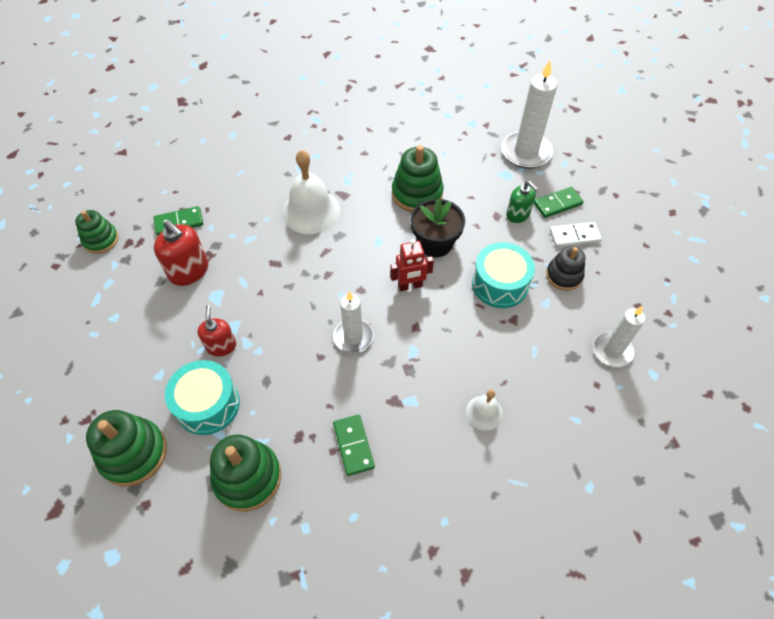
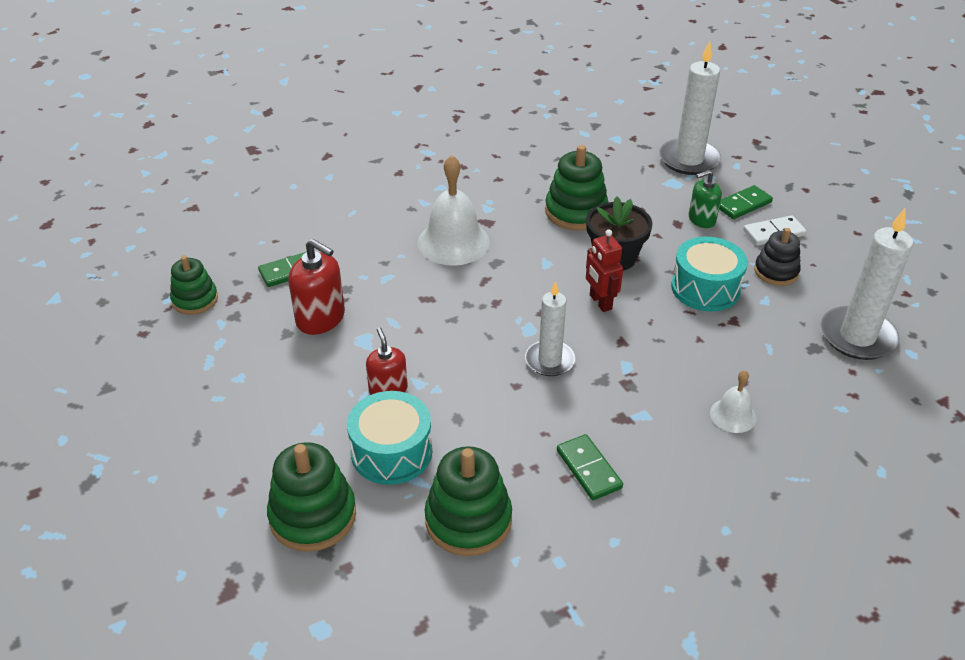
camera: 10 degrees left, 15 degrees down
red robot [390,239,434,291] -> red robot turned 90 degrees clockwise [586,229,623,312]
green soap dispenser [506,181,538,223] -> green soap dispenser turned 120 degrees clockwise [689,170,722,228]
white candle [593,306,645,367] -> white candle [821,209,913,360], size x1.55

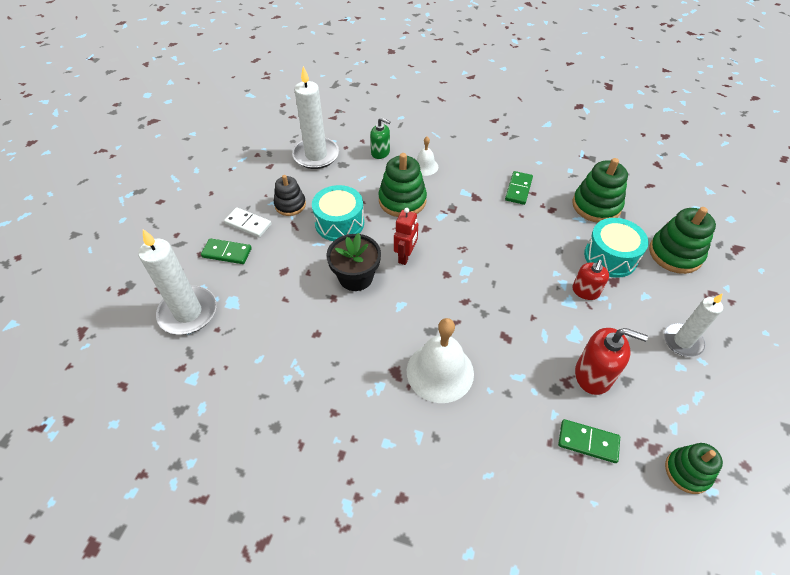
camera: 135 degrees left, 10 degrees up
red soap dispenser [288,239,345,335] -> red soap dispenser turned 120 degrees clockwise [575,328,648,395]
white candle [525,281,575,376] -> white candle moved to [664,293,723,357]
green stacking toy [545,145,609,230] -> green stacking toy moved to [378,153,427,217]
green soap dispenser [689,170,722,228] -> green soap dispenser moved to [370,118,390,159]

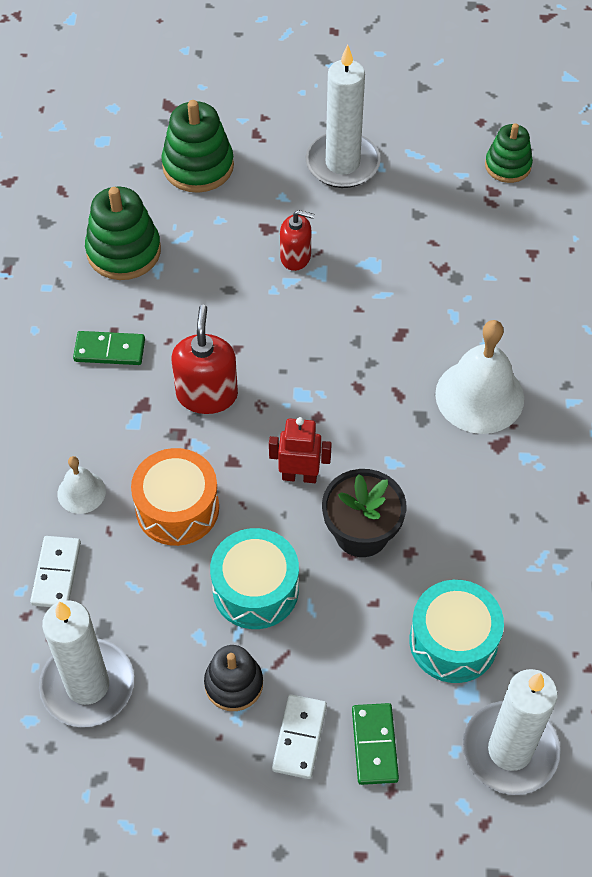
camera: 105 degrees left, 5 degrees up
green soap dispenser [370,118,390,159] -> white domino [30,536,81,607]
green stacking toy [378,153,427,217] -> orange drum [131,448,219,546]
green domino [558,419,620,463] -> none
red soap dispenser [575,328,648,395] -> red soap dispenser moved to [171,305,238,414]
turquoise drum [584,218,648,278] -> turquoise drum moved to [409,580,504,683]
white candle [664,293,723,357] -> white candle [306,44,380,188], size x1.55

